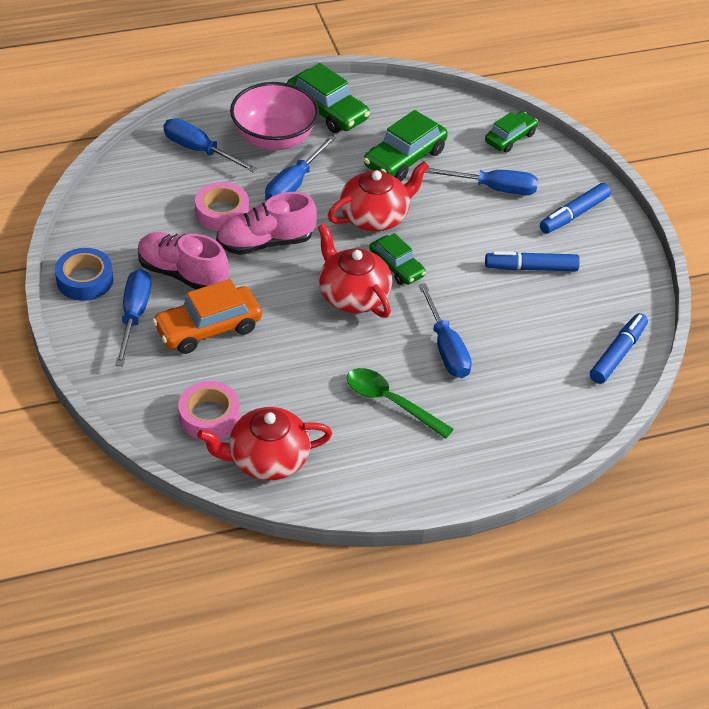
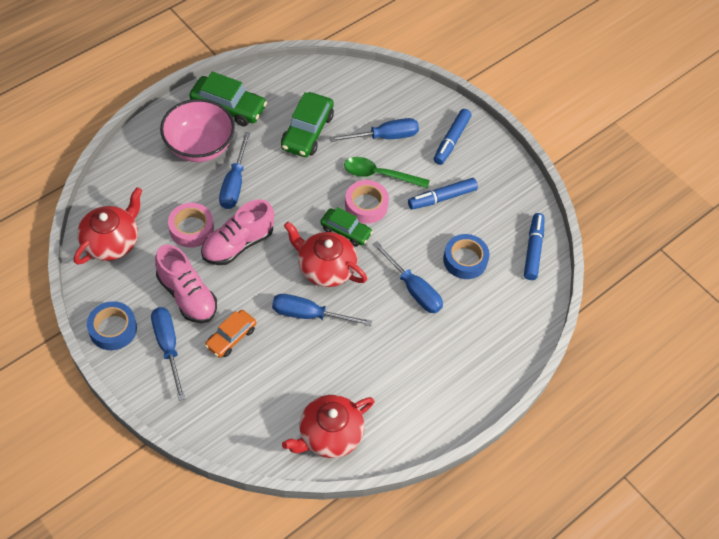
camera: 25 degrees left, 10 degrees up
pink shoe [138,232,229,290] -> pink shoe turned 135 degrees counterclockwise [155,245,217,323]
orange car [152,279,262,354] -> orange car [205,310,256,358], size x0.64
blue screwdriver [163,118,258,173] -> blue screwdriver moved to [272,294,372,326]
pink tape [178,381,240,440] -> pink tape moved to [345,180,389,224]
red teapot [328,161,429,231] -> red teapot moved to [74,187,143,265]
green spoon [347,368,454,439] -> green spoon moved to [344,157,430,189]
green car [485,112,538,153] -> none
none -> blue tape [443,234,490,279]

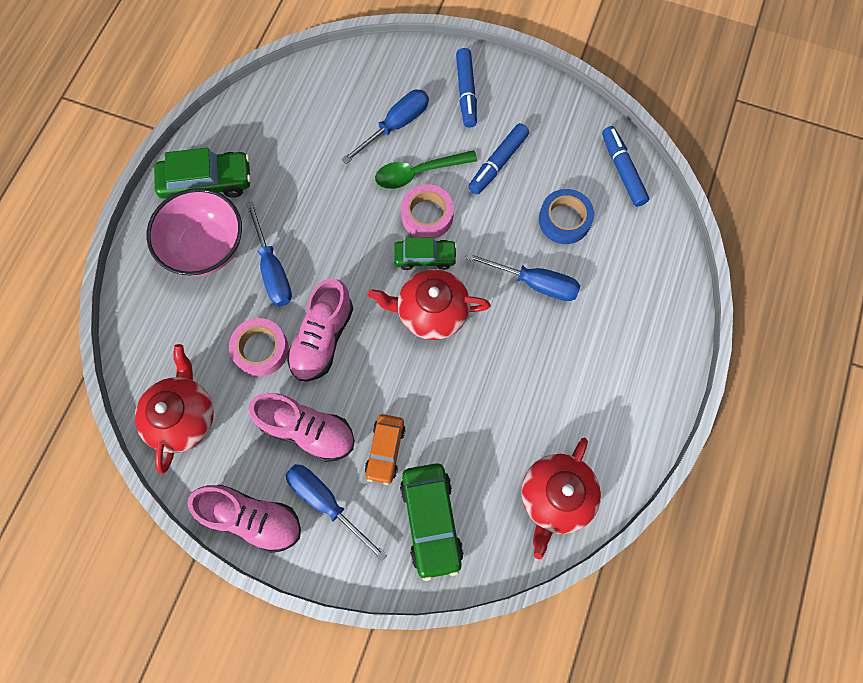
camera: 25 degrees left, 15 degrees up
blue tape [87,301,137,350] -> pink shoe [187,485,301,553]
blue screwdriver [272,294,372,326] -> none
green car [281,92,334,157] -> green car moved to [400,463,464,581]

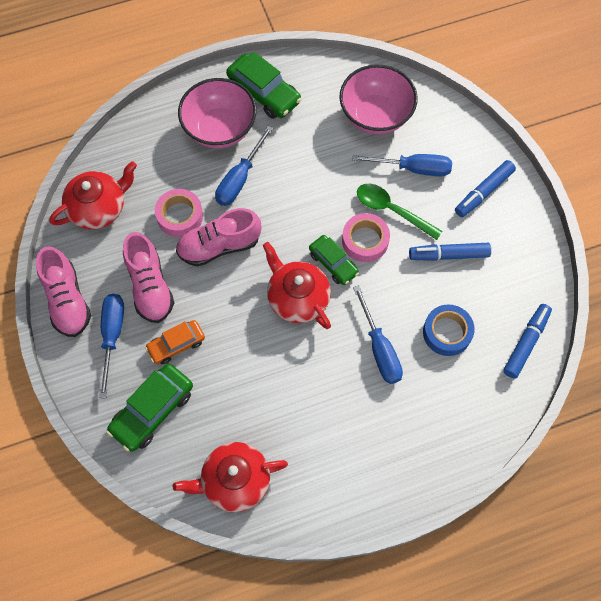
camera: 50 degrees right, 5 degrees down
none -> pink bowl [339,64,418,134]

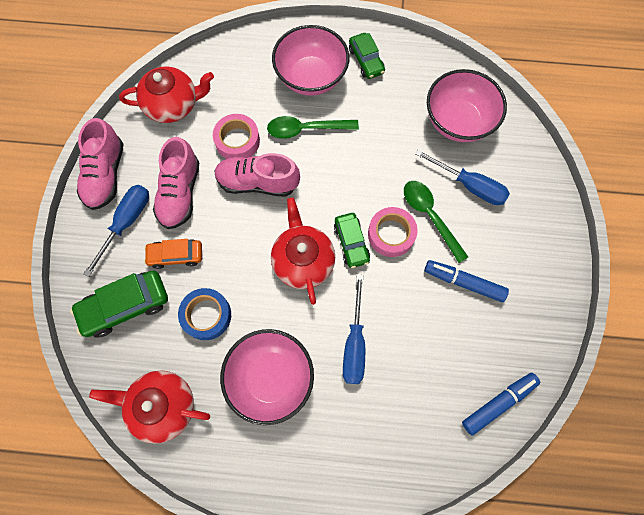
camera: 25 degrees right, 5 degrees up
blue screwdriver [215,126,273,206] -> green spoon [267,116,359,139]
green car [226,52,302,119] -> green car [349,33,385,79], size x0.64
blue tape [423,304,475,356] -> blue tape moved to [178,288,231,340]
blue marker [455,160,516,217] -> none
none -> pink bowl [220,329,314,425]

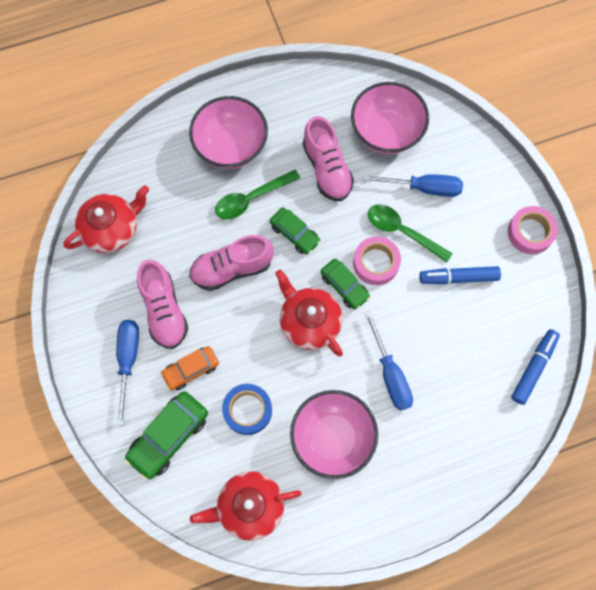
camera: 25 degrees left, 0 degrees up
pink shoe [77,118,123,210] -> pink shoe moved to [303,116,354,201]
pink tape [213,114,260,159] -> pink tape moved to [508,206,558,254]
green car [349,33,385,79] -> green car moved to [270,208,321,254]

